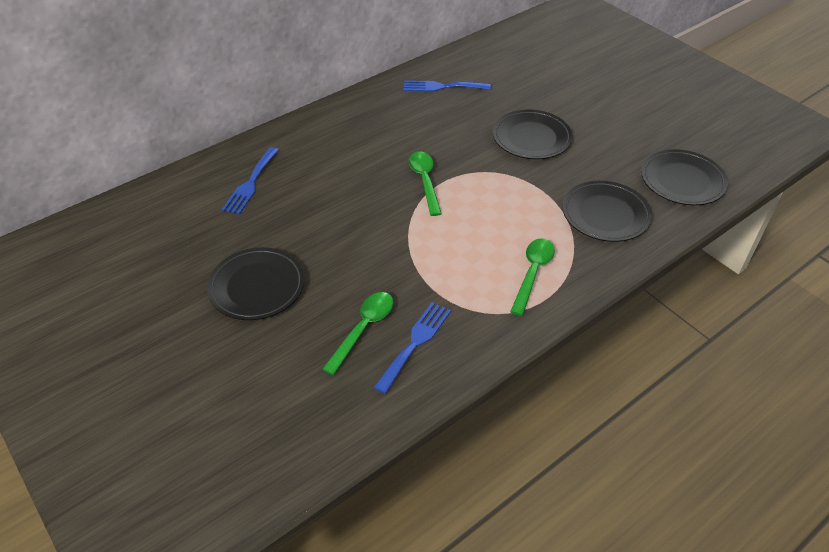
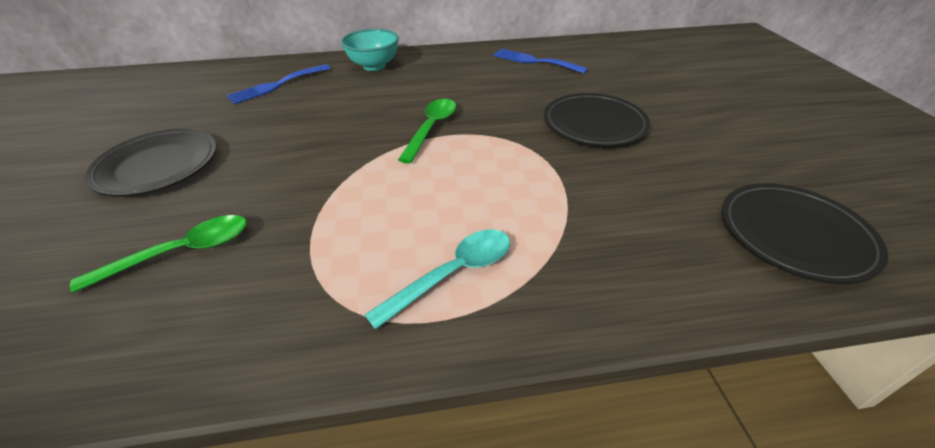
camera: 30 degrees right, 5 degrees down
blue fork [374,302,451,394] -> none
green spoon [510,238,555,316] -> turquoise spoon [365,229,510,330]
black plate [562,181,652,242] -> none
none -> turquoise bowl [341,29,399,71]

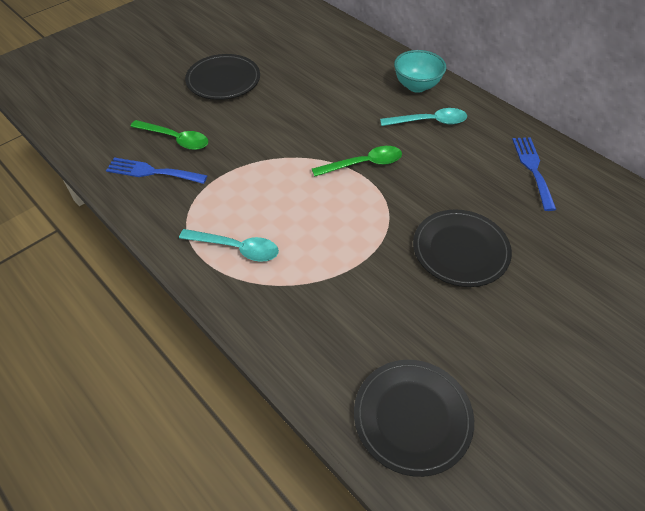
camera: 55 degrees right, 10 degrees up
blue fork [226,64,331,104] -> blue fork moved to [106,158,208,184]
none -> turquoise spoon [380,108,467,126]

